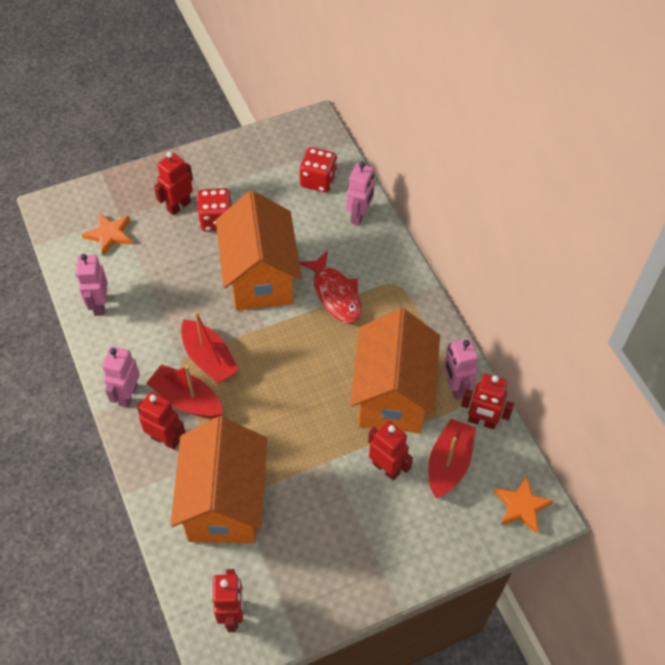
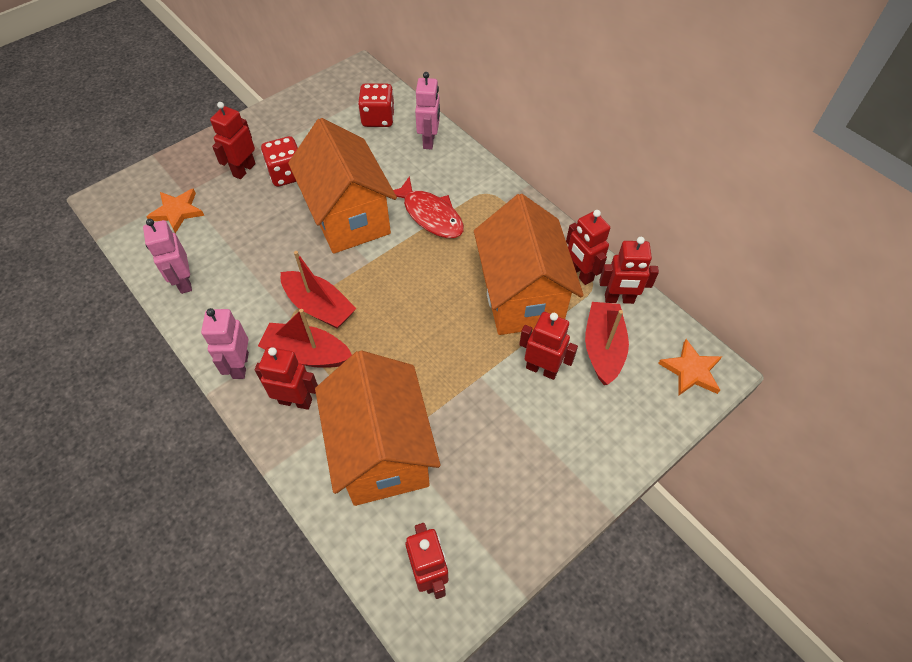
camera: 15 degrees left, 0 degrees up
pink robot [444,339,478,400] -> red robot [566,210,610,285]

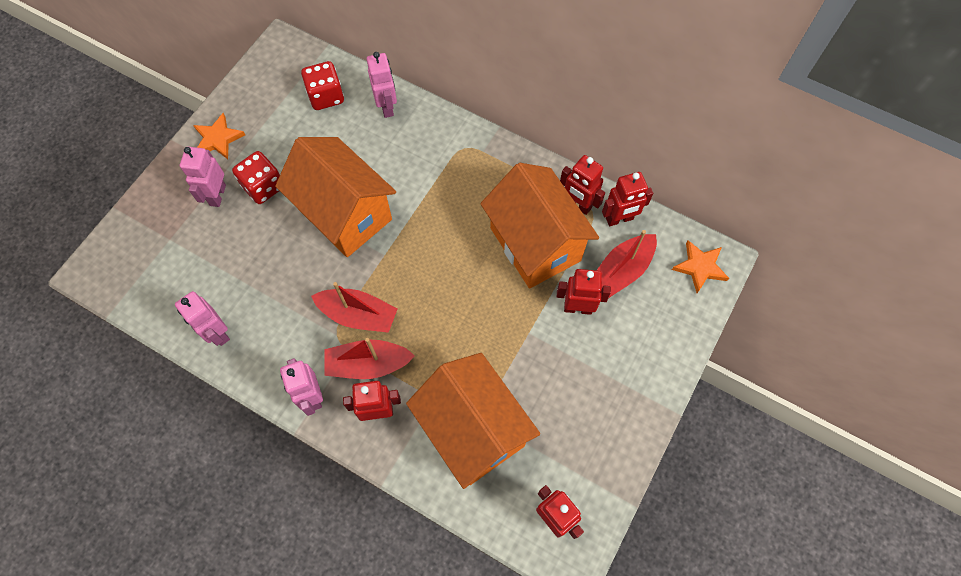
camera: 20 degrees left, 10 degrees up
orange star [146,188,204,233] -> orange star moved to [193,113,245,159]
red robot [210,102,256,179] -> pink robot [180,147,226,207]
red fish [393,176,464,238] -> none
red boat [585,302,629,385] -> red boat turned 120 degrees counterclockwise [596,230,657,298]

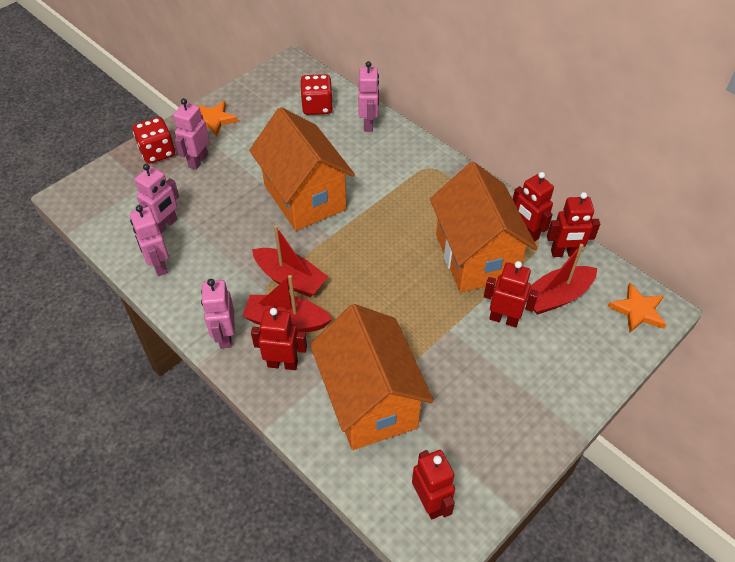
camera: 15 degrees right, 15 degrees down
red dice [232,151,280,204] -> red dice moved to [133,117,175,164]
none -> pink robot [135,164,179,234]

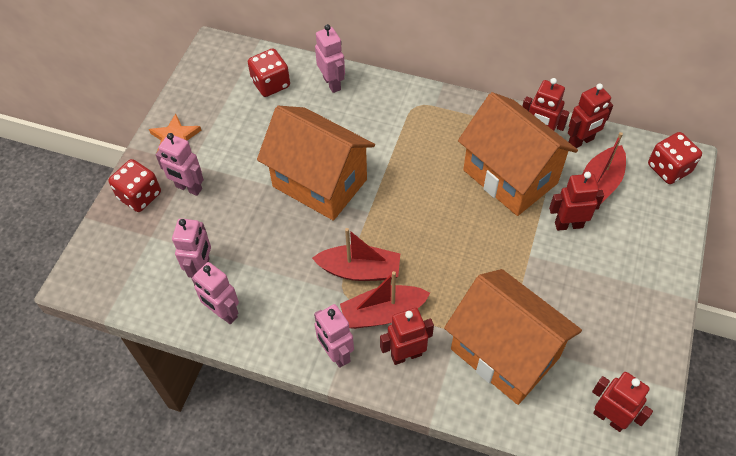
camera: 25 degrees left, 5 degrees up
pink robot [173,98,209,170] -> pink robot turned 60 degrees counterclockwise [156,133,204,196]
orange star [608,283,666,332] -> red dice [648,132,702,184]

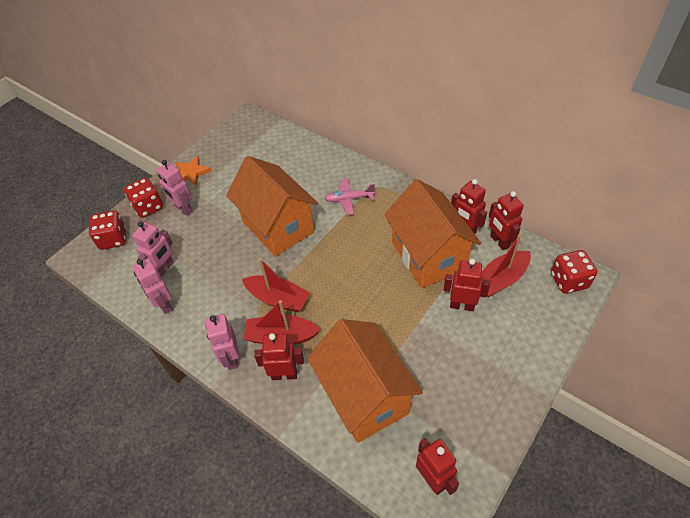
camera: 20 degrees right, 5 degrees down
red dice [248,48,290,97] -> red dice moved to [89,211,126,250]
pink robot [315,24,345,93] -> none
red robot [568,83,613,148] -> red robot turned 75 degrees clockwise [489,191,524,250]
none -> pink plane [324,178,375,215]

